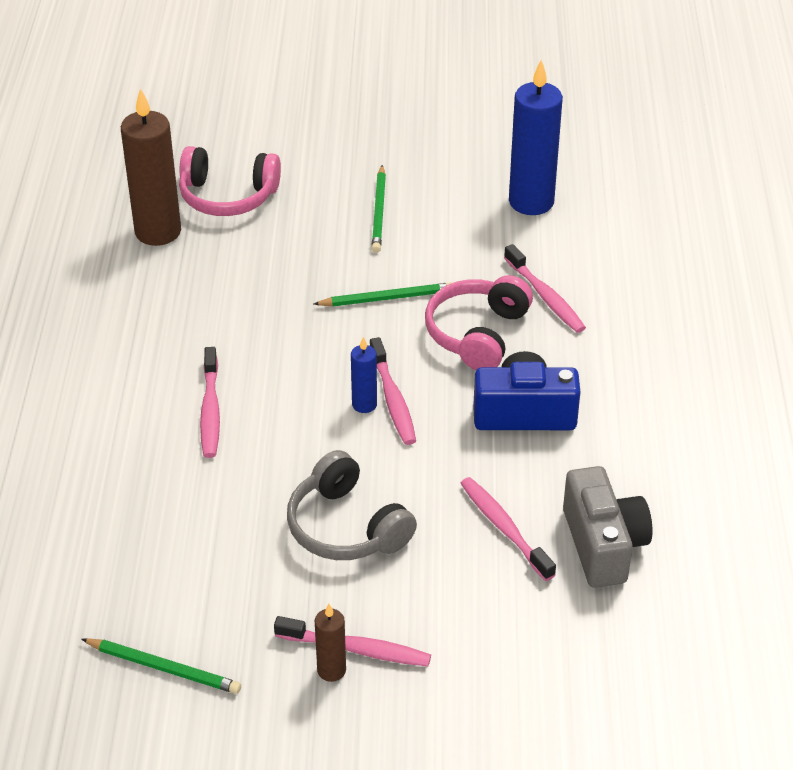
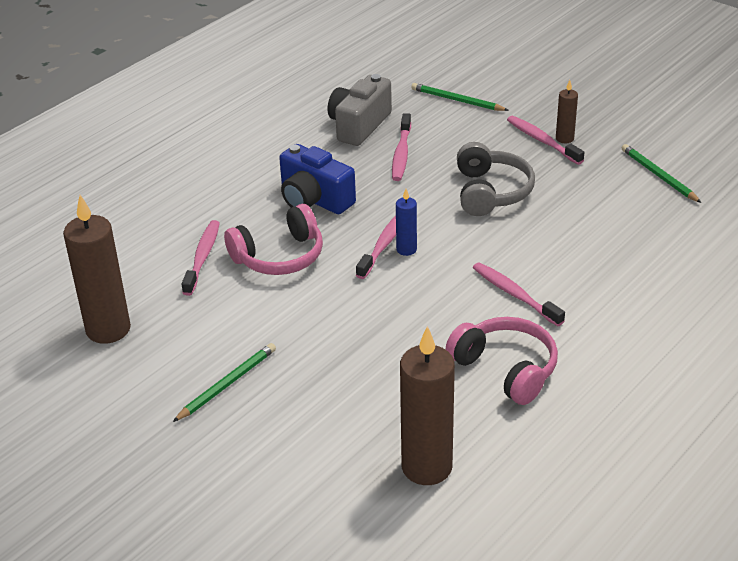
camera: 140 degrees left, 5 degrees down
pink headphones [179,146,281,216] -> pink headphones moved to [446,317,558,405]
pink toothbrush [200,347,220,458] -> pink toothbrush turned 75 degrees counterclockwise [473,262,565,326]
green pencil [314,282,452,307] -> green pencil moved to [411,83,508,111]
blue candle [509,60,563,215] -> brown candle [63,195,131,344]

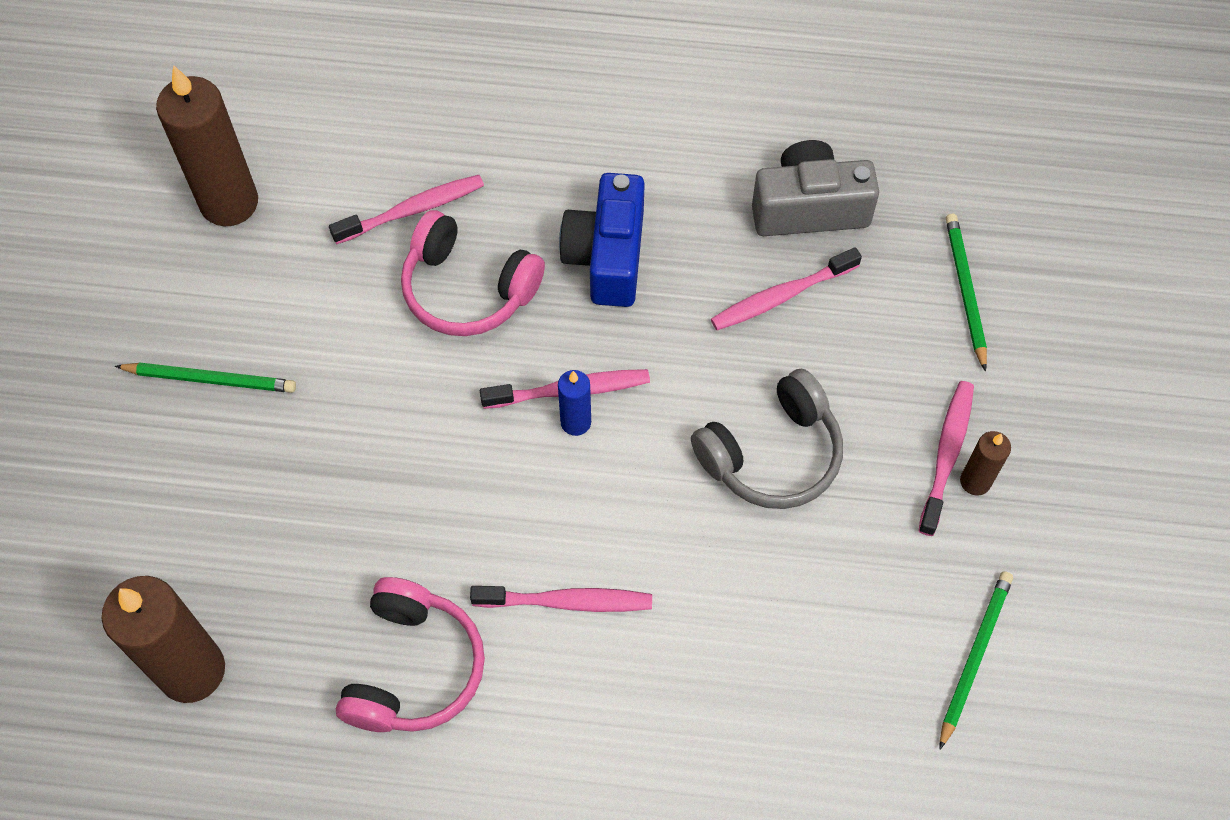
camera: 55 degrees right, 25 degrees up
pink toothbrush [473,262,565,326] -> pink toothbrush turned 75 degrees clockwise [470,586,652,612]

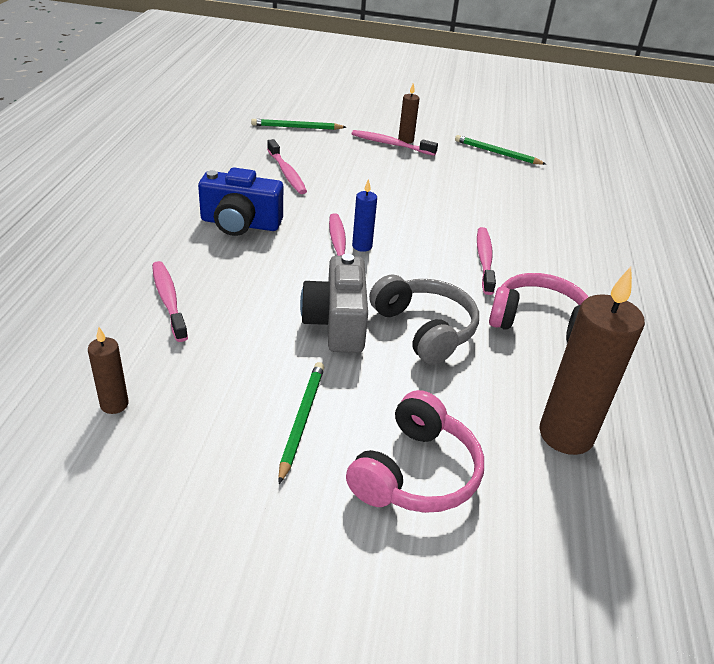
camera: 90 degrees left, 25 degrees down
brown candle [156,65,258,226] -> brown candle [88,327,129,414], size x0.49
pink headphones [401,210,545,336] -> pink headphones moved to [346,390,484,513]
grey headphones [691,369,843,509] -> grey headphones moved to [369,274,479,365]
grey camera [752,140,879,236] -> grey camera moved to [300,254,368,353]

